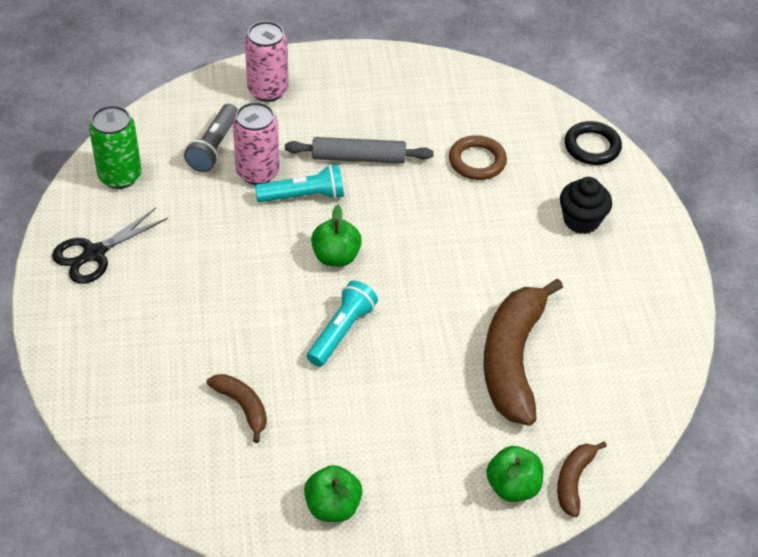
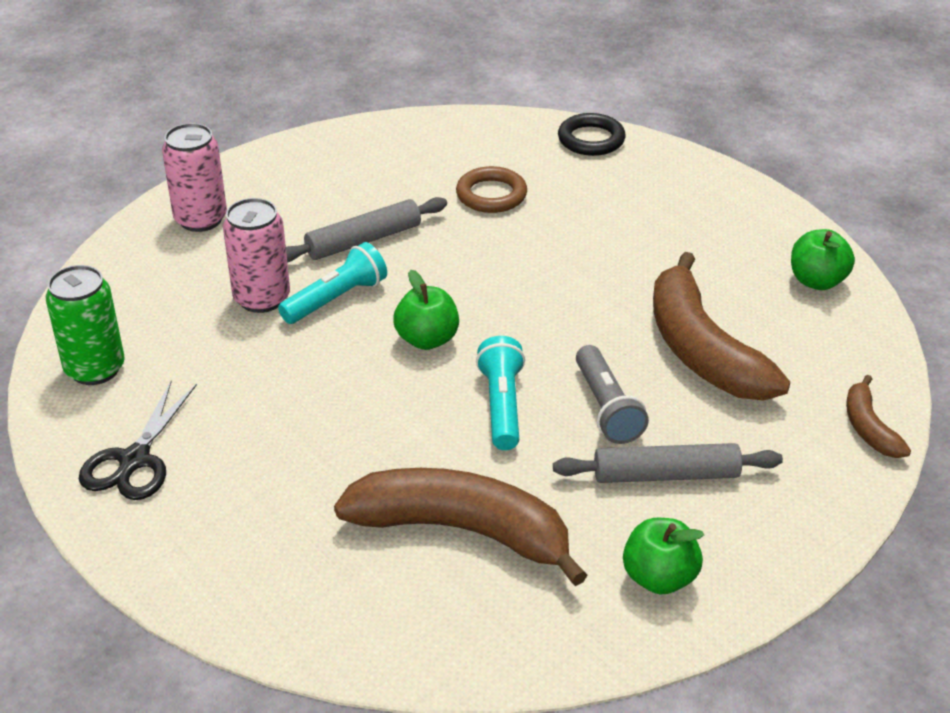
camera: 30 degrees left, 10 degrees down
grey flashlight [184,104,238,172] -> grey flashlight moved to [576,345,649,444]
brown banana [207,374,267,443] -> brown banana [334,468,587,586], size x2.07
green apple [486,446,543,502] -> green apple moved to [791,229,855,290]
black cupcake [560,177,612,234] -> none
none -> grey rolling pin [553,443,783,483]

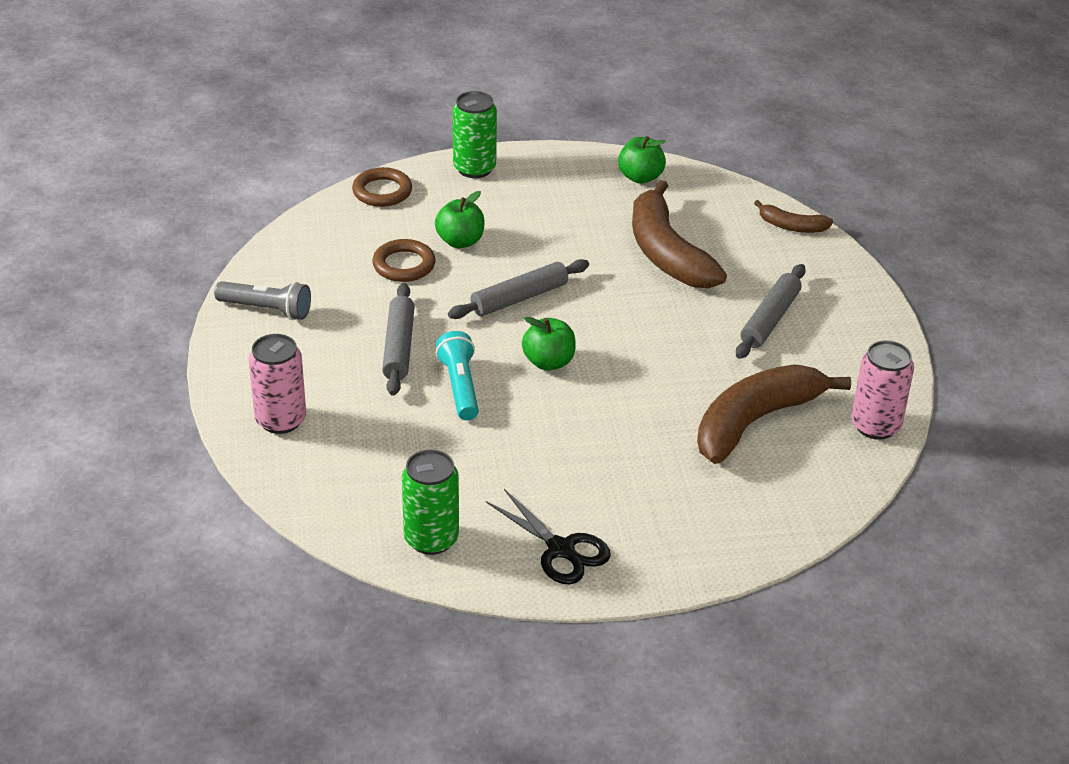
camera: 60 degrees left, 0 degrees up
pink can [223,198,290,313] -> pink can moved to [851,340,914,440]
turquoise flashlight [476,336,525,450] -> none
black ring [558,113,626,156] -> brown ring [352,167,412,207]
grey flashlight [576,345,649,444] -> grey flashlight moved to [214,281,311,320]
green apple [623,518,704,595] -> green apple moved to [435,191,484,248]
brown banana [653,252,790,400] -> brown banana turned 60 degrees clockwise [632,180,727,288]
none -> grey rolling pin [448,259,589,319]
none -> green can [453,91,497,178]

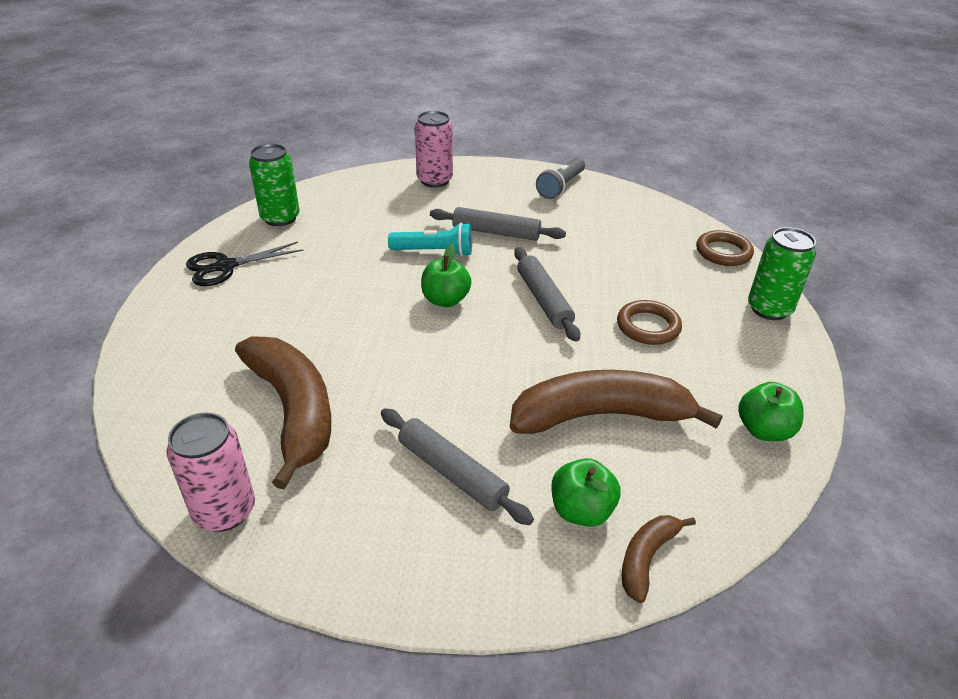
camera: 105 degrees right, 0 degrees up
brown ring [372,239,435,282] -> brown ring moved to [617,300,682,345]
green apple [435,191,484,248] -> green apple moved to [551,458,621,527]

